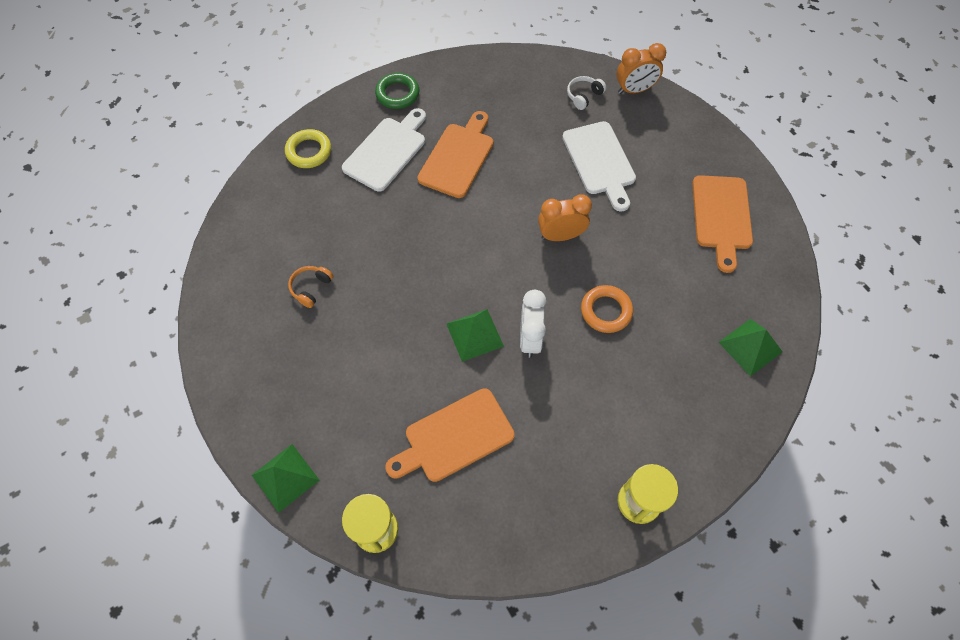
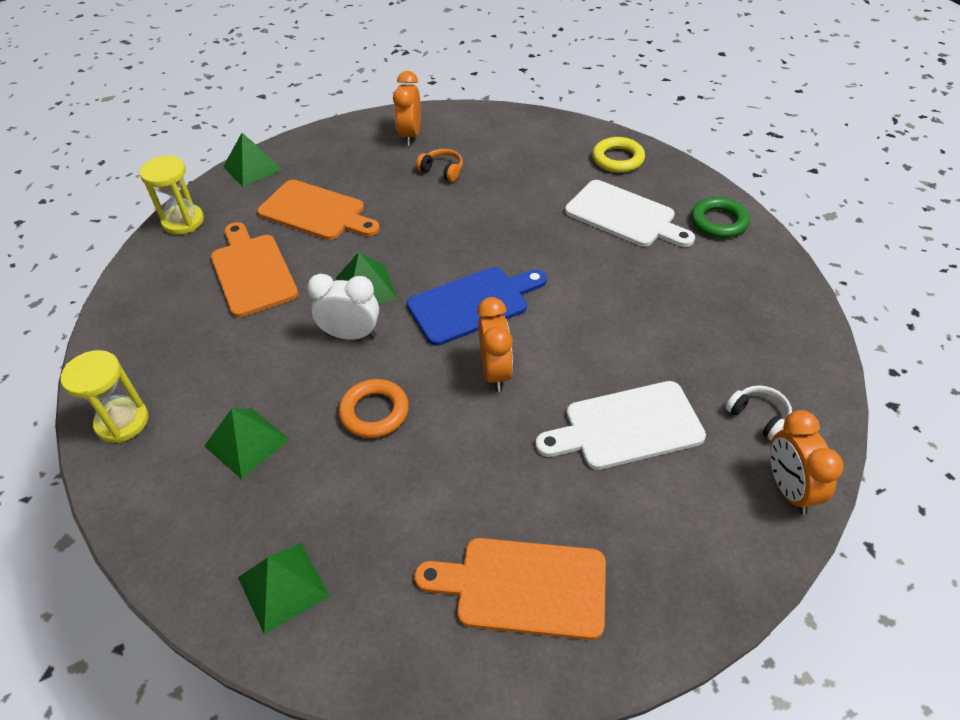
camera: 95 degrees right, 15 degrees down
orange cutting board [418,111,493,198] -> orange cutting board moved to [257,180,380,240]
none -> green pyramid [204,408,290,479]
none -> orange clock [393,71,421,146]
none -> blue cutting board [407,267,547,346]

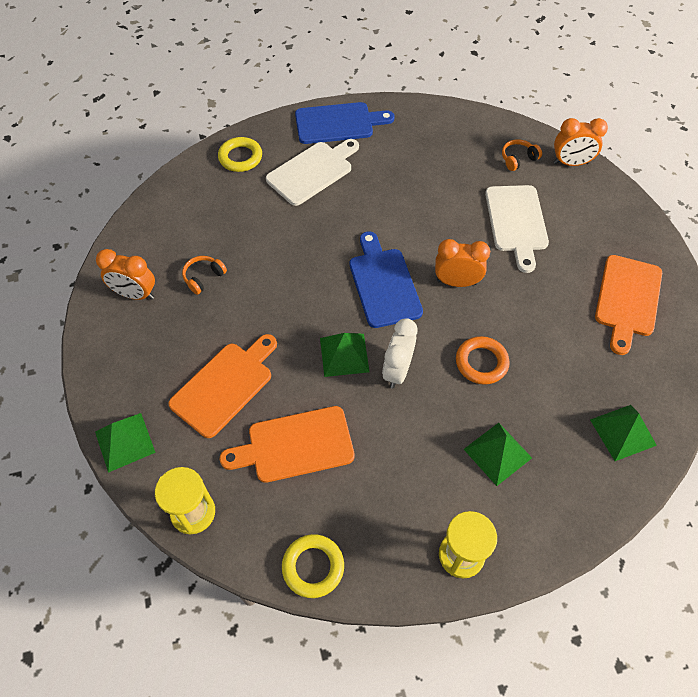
camera: 80 degrees left, 10 degrees up
green ring [691,197,750,238] -> blue cutting board [295,102,395,144]
white headphones [725,385,792,441] -> orange headphones [502,139,542,171]
none -> yellow ring [282,534,344,598]

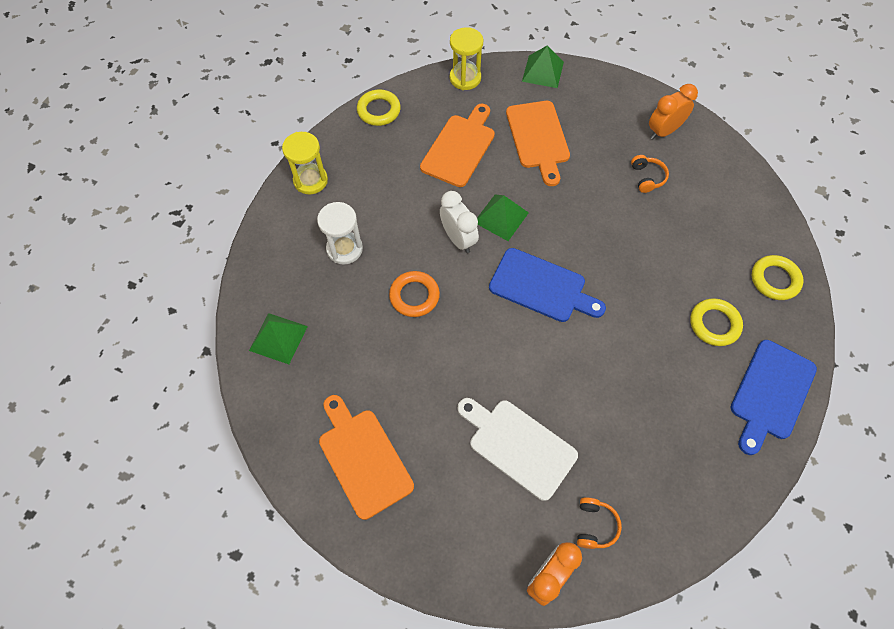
camera: 130 degrees right, 5 degrees up
white cutting board [266,139,359,206] -> yellow ring [690,298,743,346]
orange clock [435,239,490,287] -> none
green pyramid [464,423,532,486] -> white hourglass [317,202,363,265]

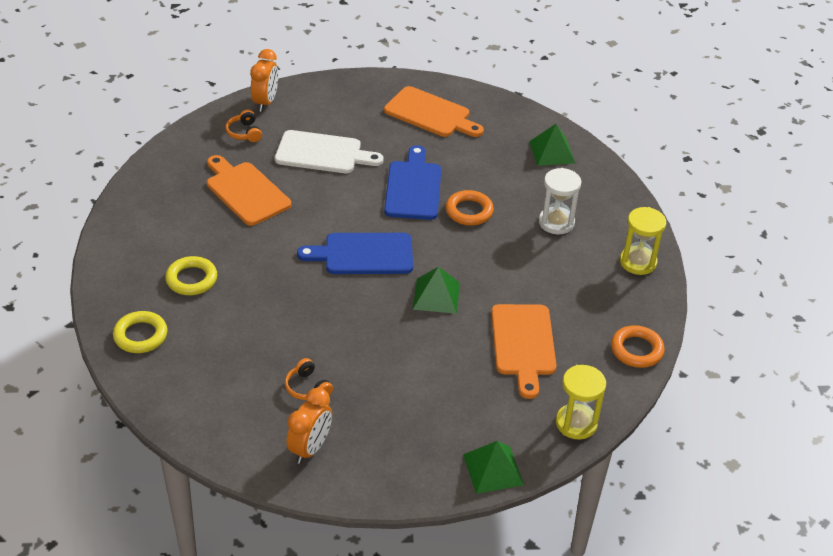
camera: 150 degrees right, 20 degrees down
yellow ring [357,89,401,126] -> orange ring [611,325,665,368]
white clock [440,191,479,253] -> none
orange cutting board [506,101,570,186] -> orange cutting board moved to [207,155,291,226]
blue cutting board [731,340,817,455] -> blue cutting board moved to [384,145,441,220]

